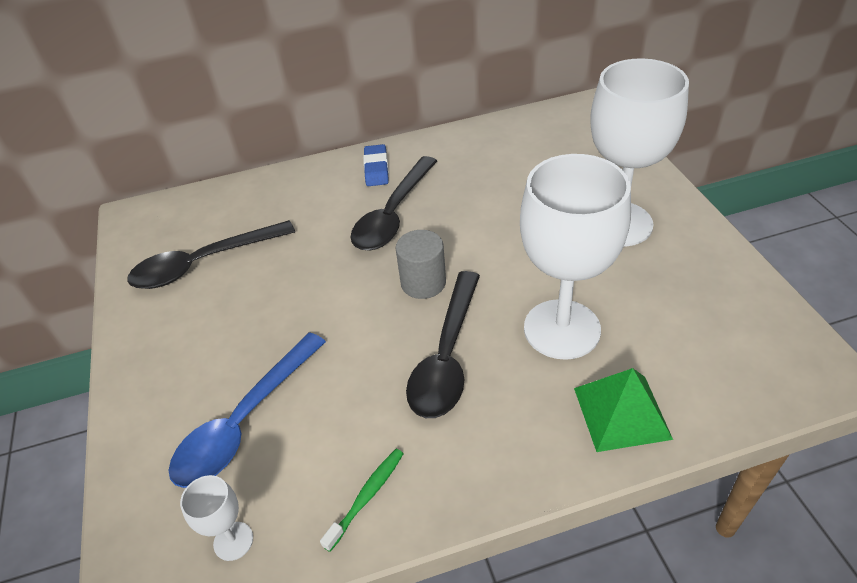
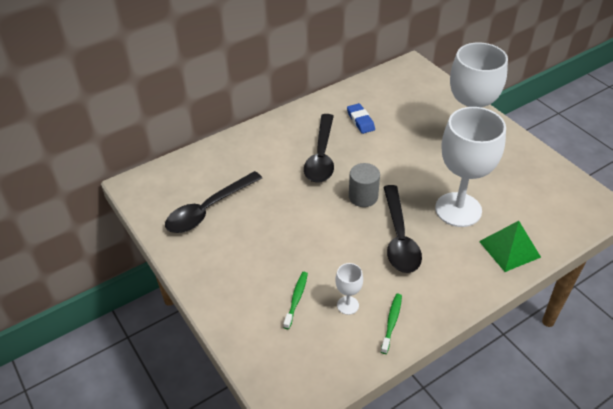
camera: 20 degrees left, 0 degrees up
blue spoon [168,332,326,488] -> green toothbrush [283,272,308,329]
white goblet [180,475,253,561] -> white goblet moved to [335,263,363,315]
blue eraser [363,144,389,186] -> blue eraser moved to [347,103,375,134]

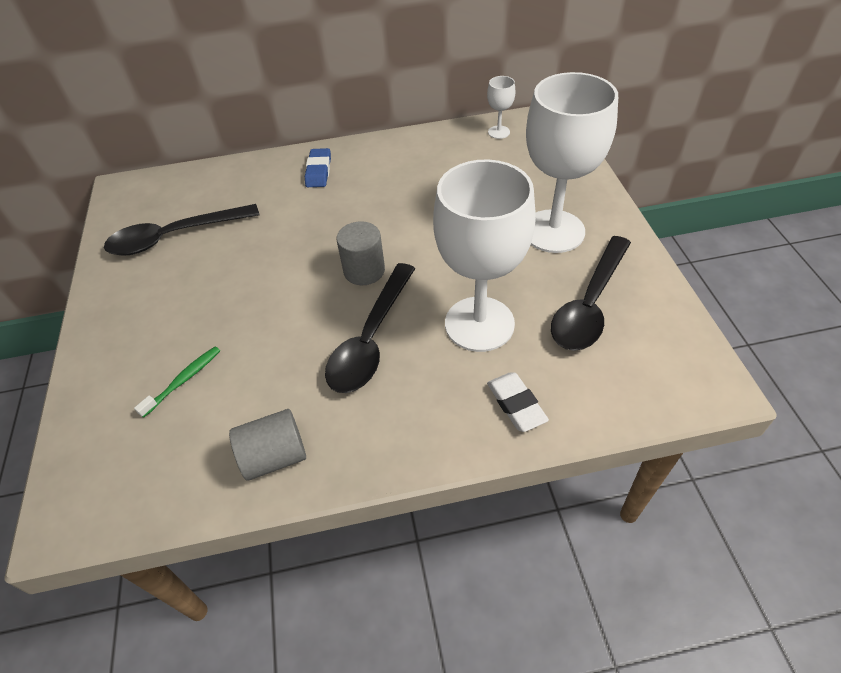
camera: 25 degrees right, 5 degrees up
black spoon [304,114,334,183] -> black spoon moved to [551,236,631,351]
white goblet [335,263,363,315] -> white goblet moved to [487,76,515,139]
blue eraser [347,103,375,134] -> blue eraser moved to [305,148,331,187]
green toothbrush [381,294,402,354] -> grey cylinder [229,409,306,481]
green pyramid [479,221,541,272] -> white eraser [487,372,549,432]

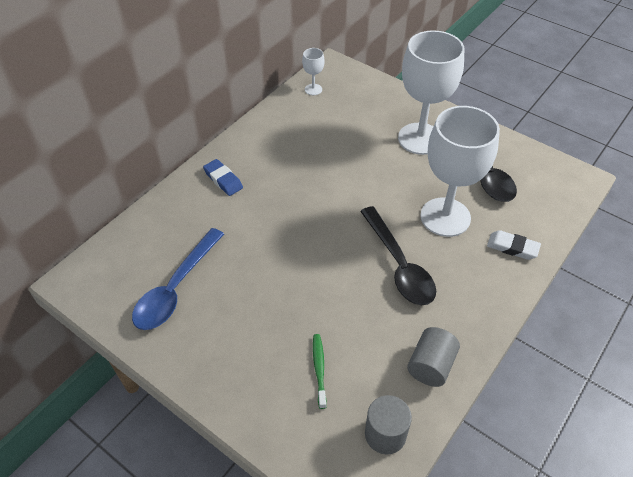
camera: 45 degrees left, 0 degrees up
black spoon [104,204,260,256] -> blue spoon [132,228,224,330]
grey cylinder [336,221,385,285] -> grey cylinder moved to [365,395,412,455]

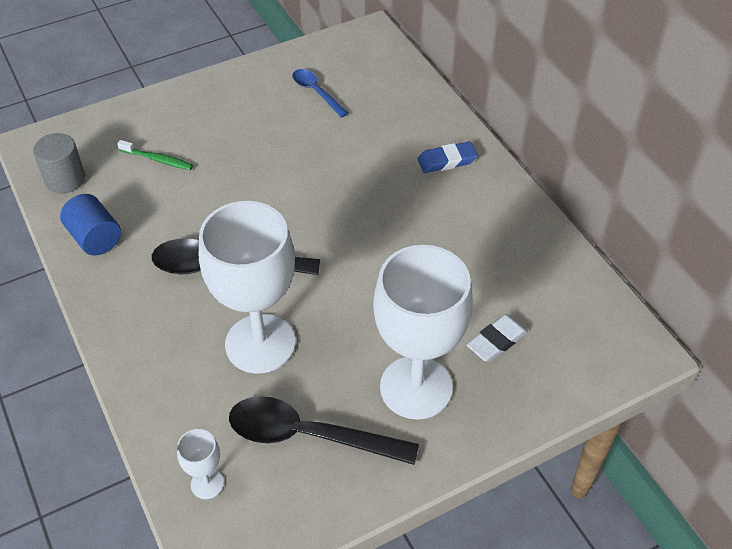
camera: 115 degrees right, 0 degrees up
blue spoon [132,228,224,330] -> blue spoon [293,69,348,118], size x0.56
white goblet [302,48,324,95] -> white goblet moved to [177,429,224,499]
grey cylinder [407,327,460,387] -> blue cylinder [60,194,121,255]
white eraser [487,230,541,260] -> white eraser moved to [467,314,528,362]

